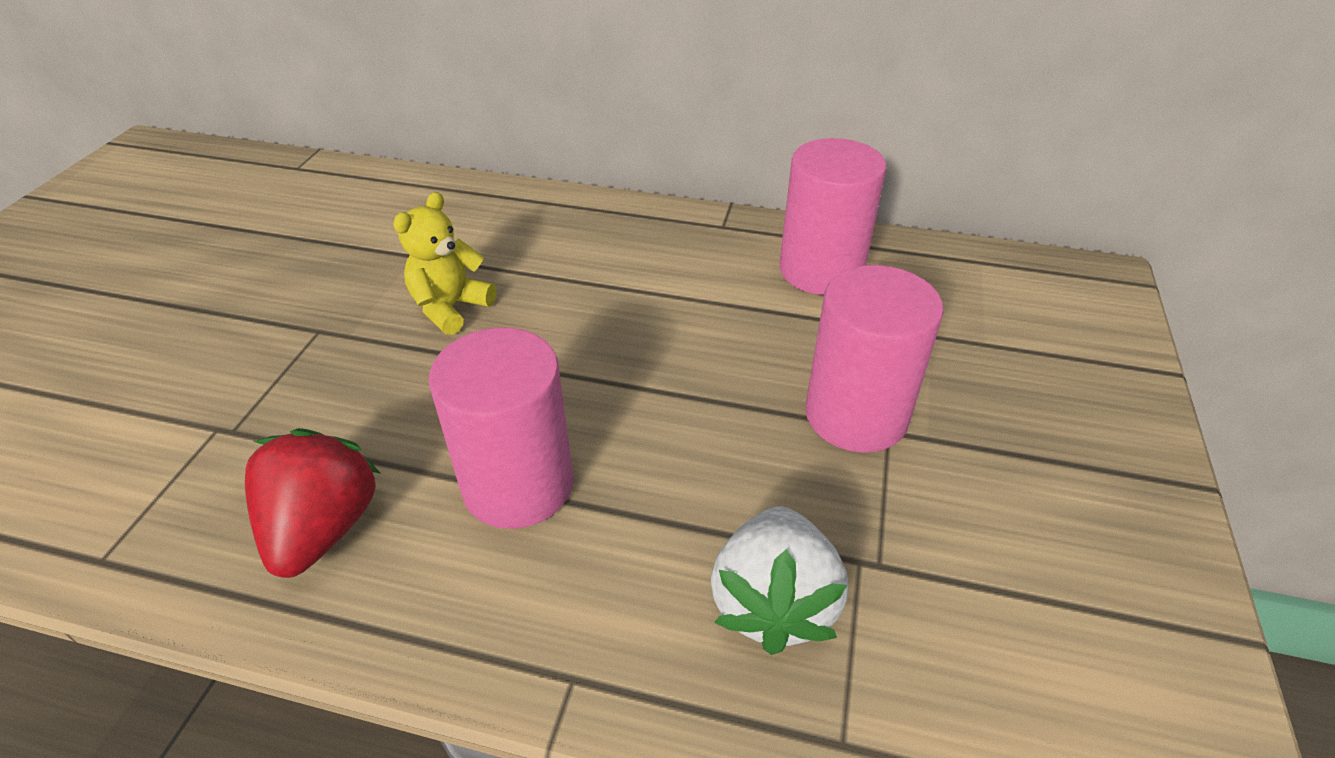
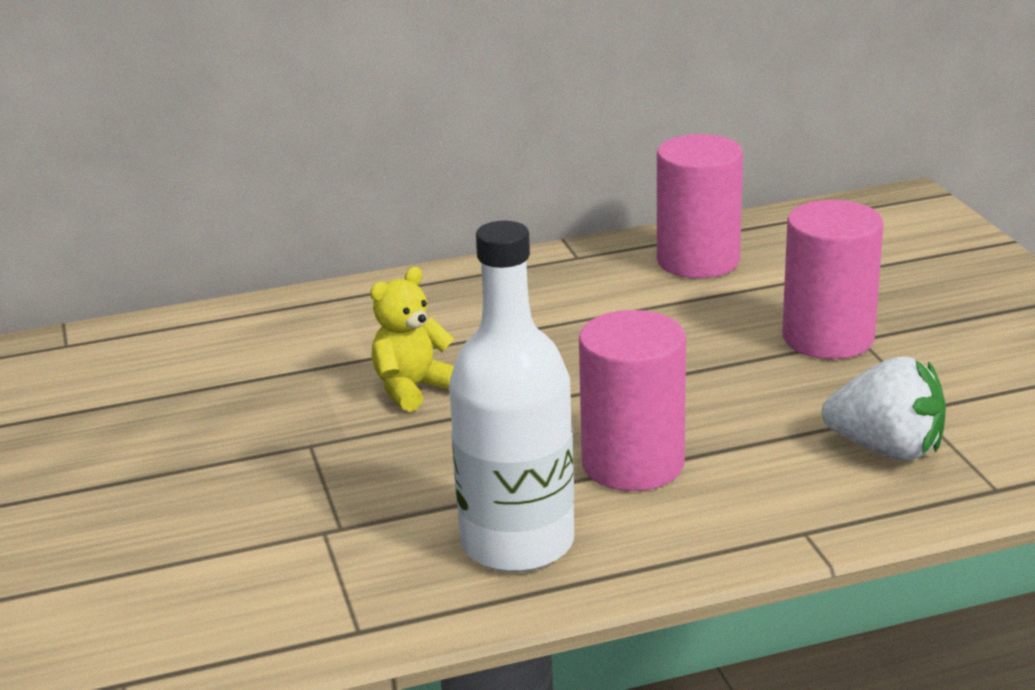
camera: 30 degrees left, 15 degrees down
red strawberry [245,428,381,578] -> white bottle [449,221,574,572]
yellow teddy bear [393,192,496,335] -> yellow teddy bear turned 45 degrees clockwise [370,267,454,412]
white strawberry [711,506,848,655] -> white strawberry turned 45 degrees counterclockwise [822,356,946,461]

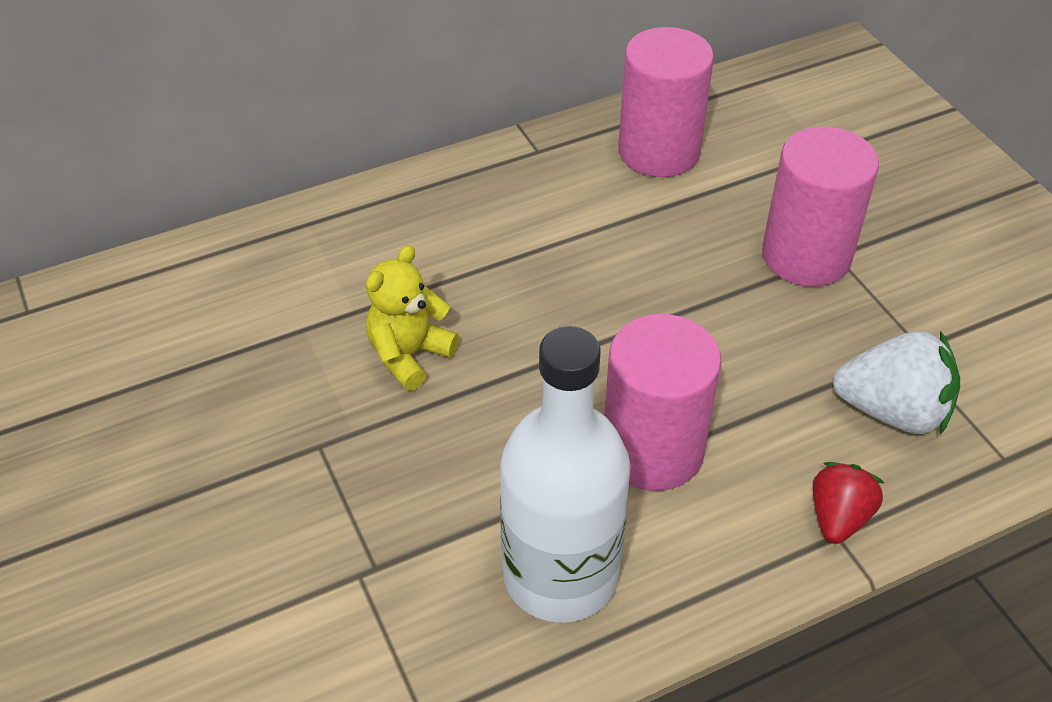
camera: 10 degrees left, 20 degrees up
none -> red strawberry [812,462,884,544]

